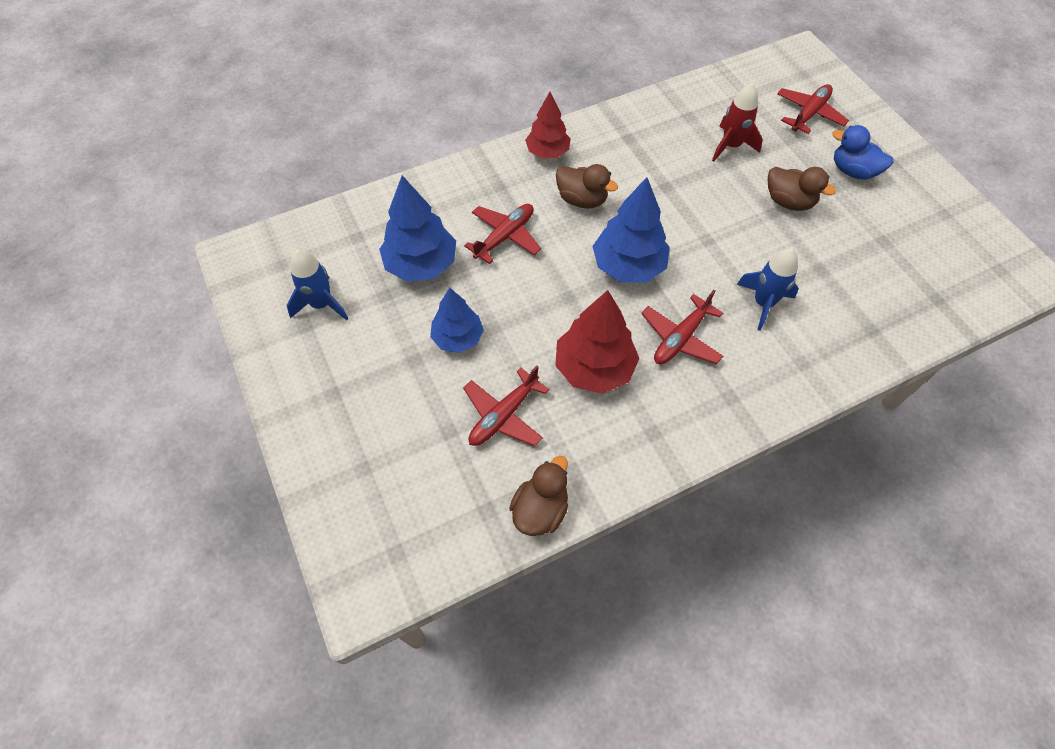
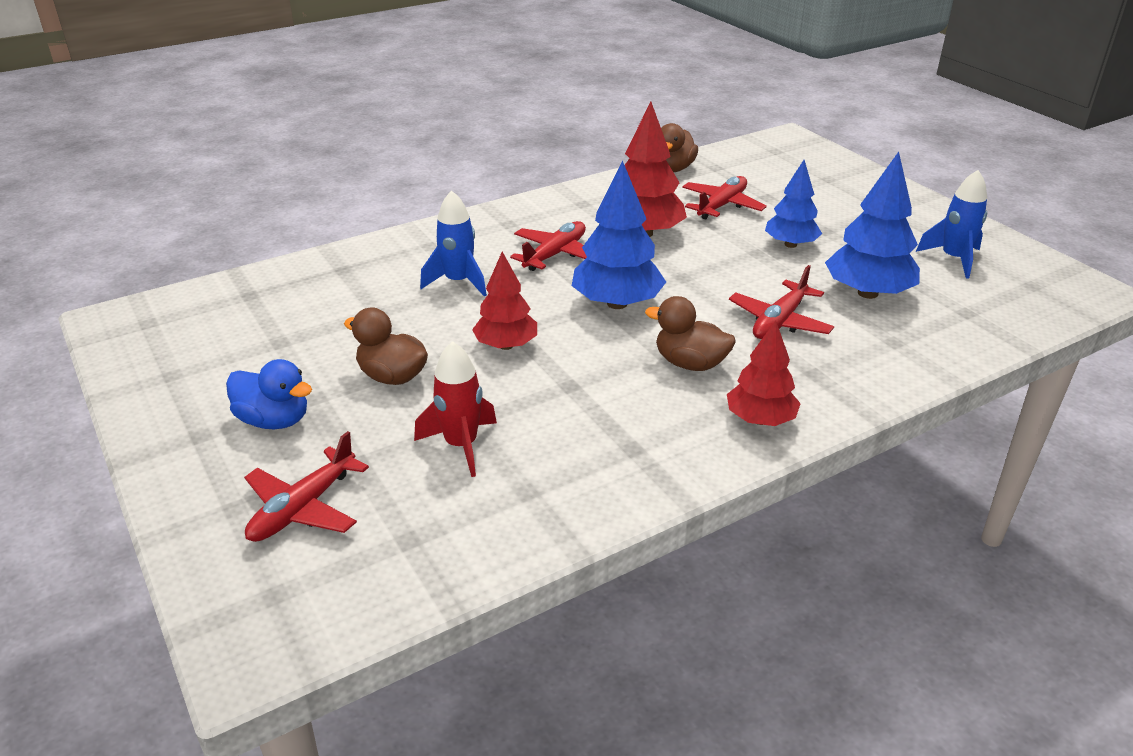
camera: 175 degrees right, 25 degrees down
none -> red tree [472,252,537,350]

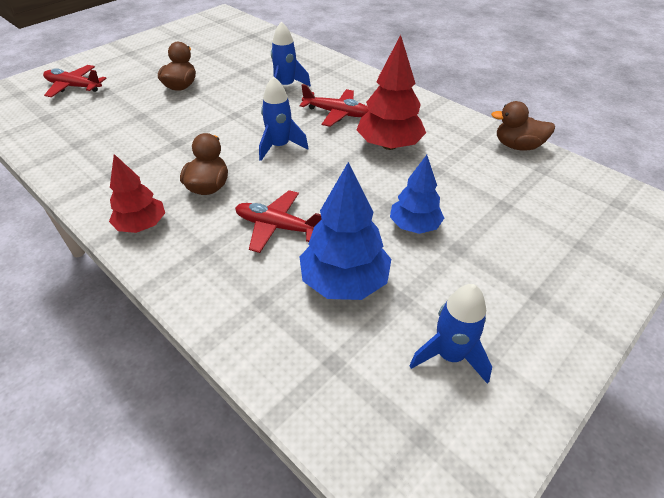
camera: 75 degrees right, 10 degrees up
blue duck [226,359,312,429] -> none
red rocket [414,341,497,477] -> none
red tree [472,252,537,350] -> none
blue tree [572,160,666,309] -> blue rocket [259,76,309,161]
red plane [682,176,767,219] -> none

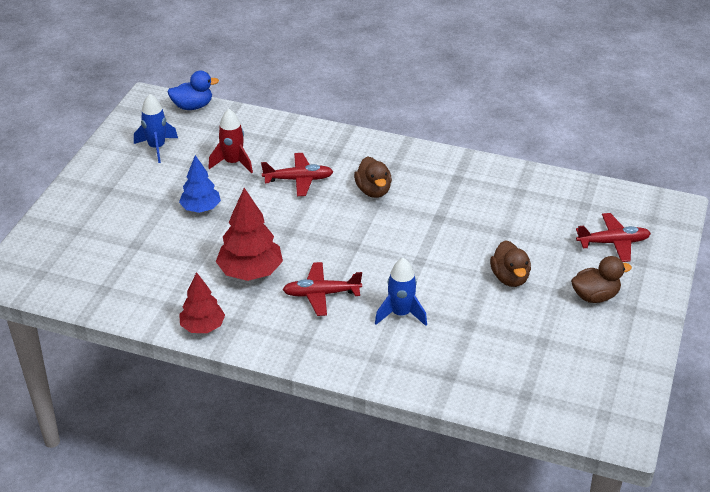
camera: 155 degrees right, 5 degrees down
red tree [109,154,165,233] -> red tree moved to [179,272,225,333]
blue rocket [259,76,309,161] -> none
blue tree [300,162,391,300] -> red rocket [208,109,253,174]
brown duck [491,101,555,151] -> brown duck moved to [571,256,632,303]
none -> blue duck [168,71,219,110]

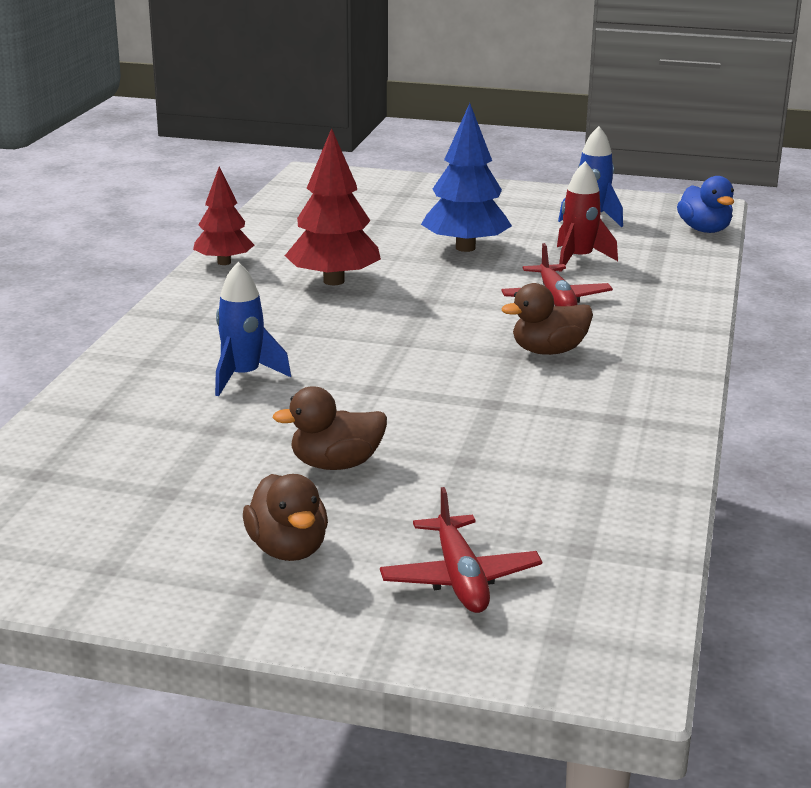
camera: 85 degrees right, 15 degrees down
blue tree [179,155,221,213] -> blue tree [421,103,512,252], size x1.52
red plane [282,262,362,316] -> none

